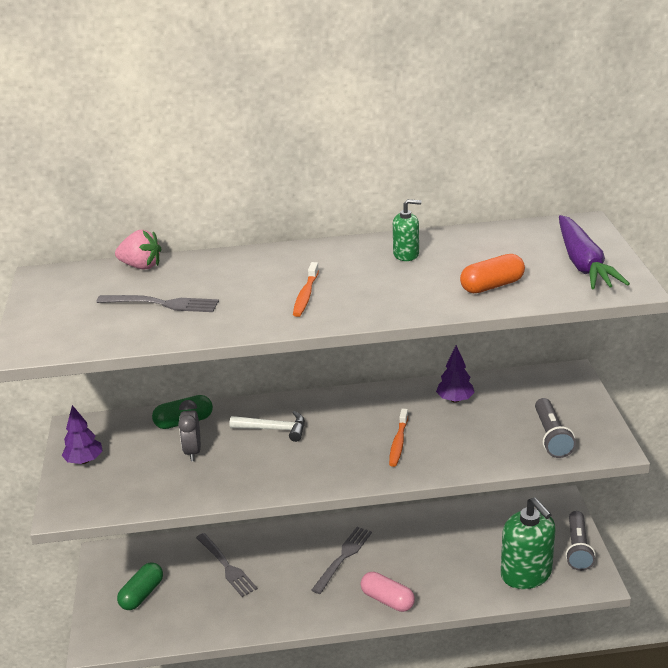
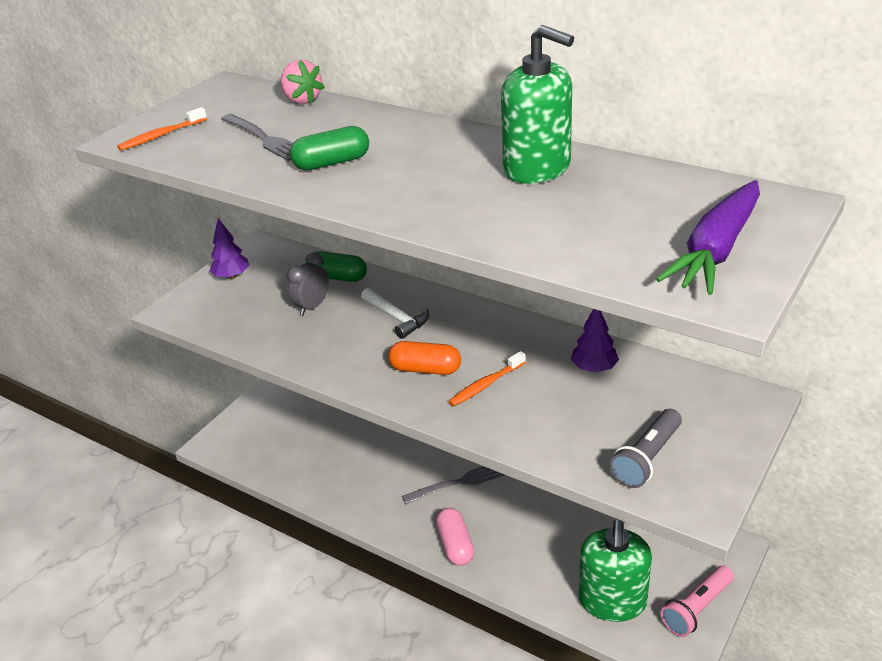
camera: 40 degrees right, 5 degrees up
green capsule [117,562,163,610] -> green capsule moved to [290,126,369,170]
grey fork [196,533,258,597] -> none
orange toothbrush [293,262,319,317] -> orange toothbrush moved to [117,107,207,151]
green soap dispenser [393,199,421,261] -> green soap dispenser [501,25,574,184], size x1.91
orange capsule [460,254,525,293] -> orange capsule moved to [388,341,461,375]
grey flashlight [566,511,596,571] -> pink flashlight [660,566,734,637]

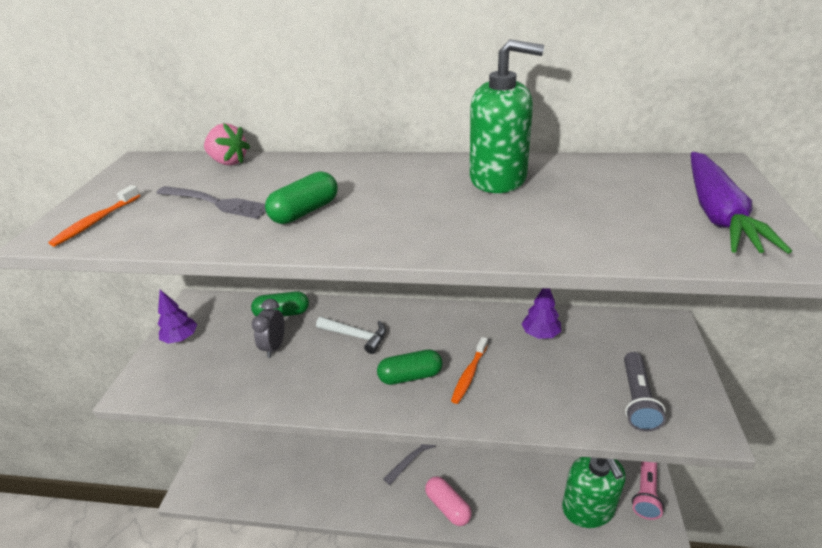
camera: 25 degrees left, 0 degrees up
orange capsule [388,341,461,375] -> green capsule [377,350,443,385]

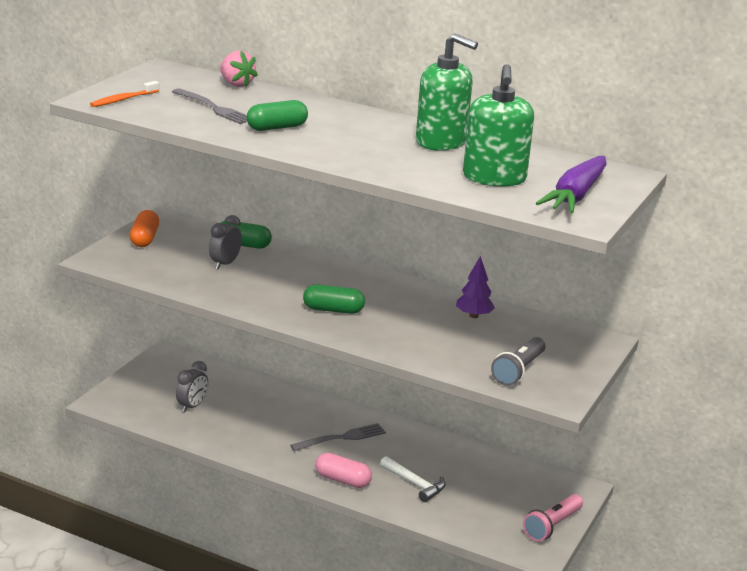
camera: 15 degrees right, 10 degrees down
purple tree [158,290,197,344] -> orange capsule [130,210,159,247]
white hammer [316,317,386,354] -> white hammer moved to [380,456,446,502]
pink capsule [425,477,472,526] -> pink capsule turned 45 degrees counterclockwise [315,453,372,488]
orange toothbrush [451,337,488,404] -> none
green soap dispenser [562,457,626,528] -> green soap dispenser moved to [463,64,534,187]
none -> grey clock [176,361,208,413]

